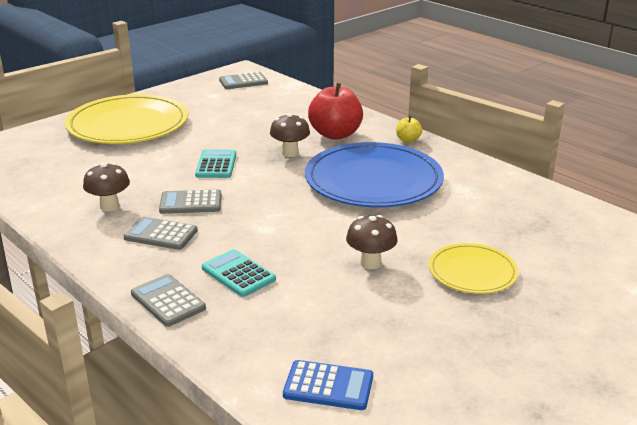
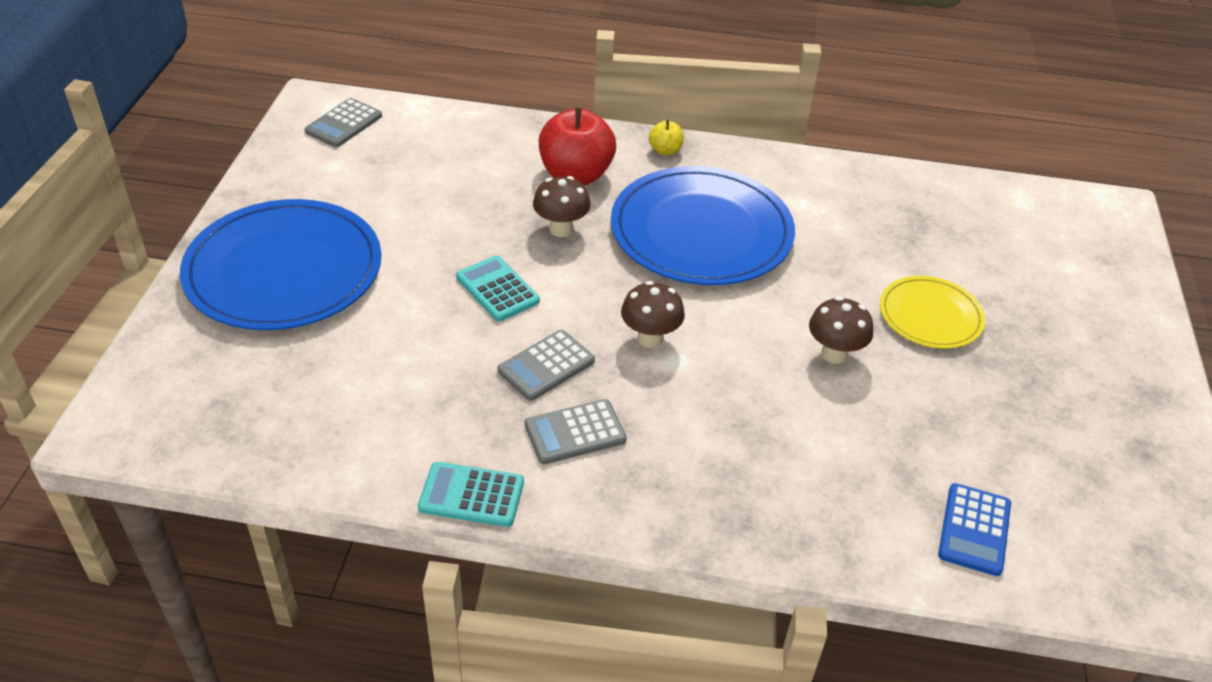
camera: 40 degrees left, 15 degrees up
yellow plate [65,94,188,144] -> blue plate [180,199,382,330]
brown mushroom [83,163,130,212] -> brown mushroom moved to [621,281,685,348]
grey calculator [131,274,206,327] -> none
turquoise calculator [202,249,276,297] -> turquoise calculator moved to [418,462,524,527]
blue calculator [283,360,373,410] -> blue calculator turned 135 degrees clockwise [938,483,1011,576]

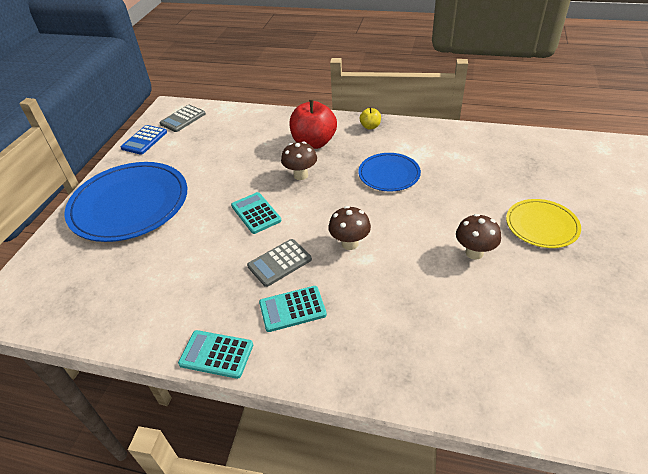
camera: 10 degrees right, 0 degrees up
grey calculator [525,399,627,464] -> turquoise calculator [259,286,327,332]
blue plate [611,166,795,285] -> blue plate [358,153,421,192], size x0.53
blue calculator [938,483,1011,576] -> blue calculator moved to [121,125,167,155]

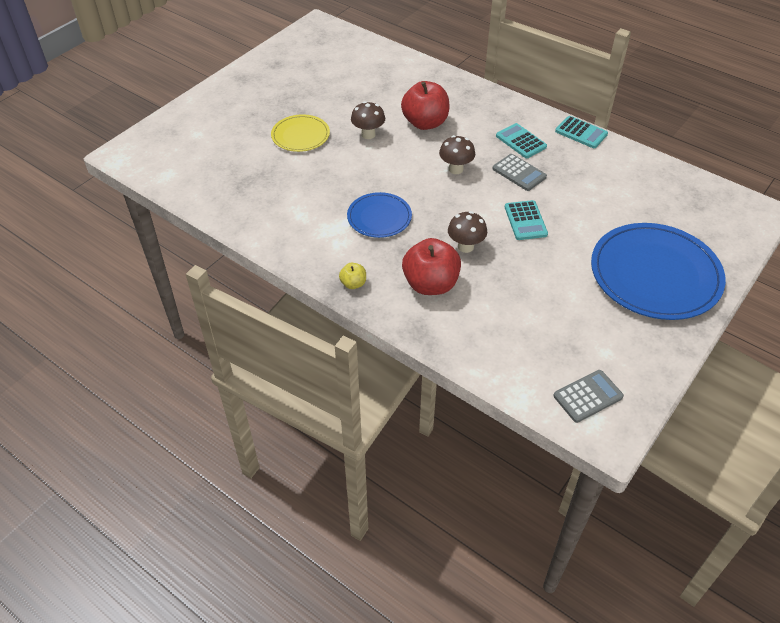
camera: 160 degrees left, 5 degrees up
blue calculator [121,125,167,155] -> none
grey calculator [247,239,312,287] -> grey calculator turned 60 degrees clockwise [493,154,547,191]
turquoise calculator [259,286,327,332] -> turquoise calculator turned 135 degrees counterclockwise [496,123,547,158]
none -> red apple [401,81,449,130]

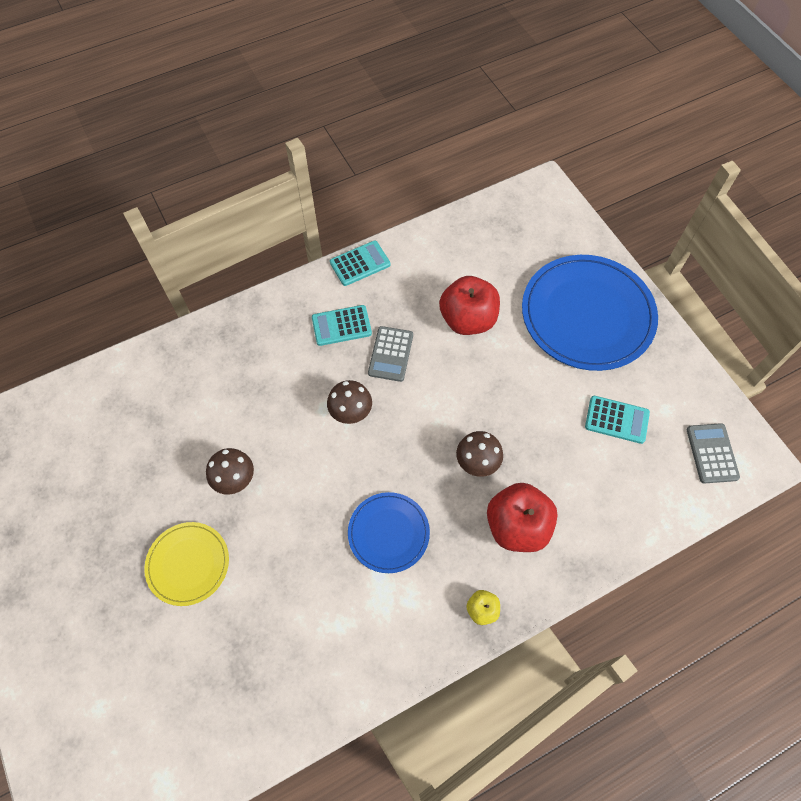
camera: 65 degrees left, 15 degrees up
red apple [401,81,449,130] -> red apple moved to [439,276,500,335]
grey calculator [493,154,547,191] -> grey calculator turned 120 degrees clockwise [368,326,413,382]
turquoise calculator [505,200,548,240] -> turquoise calculator moved to [585,396,650,444]

